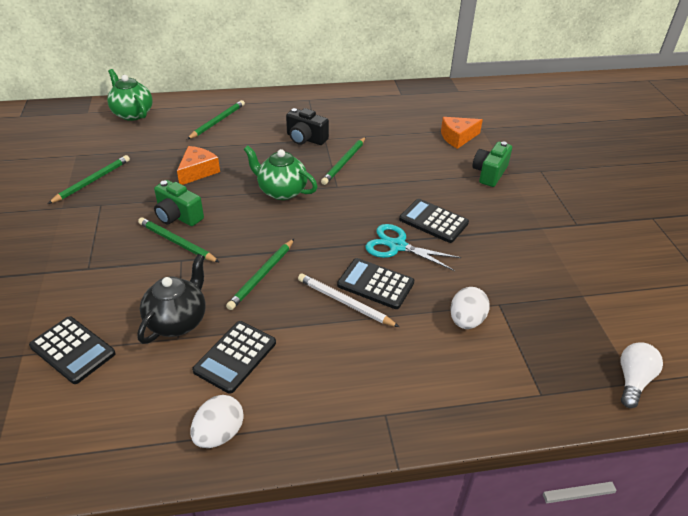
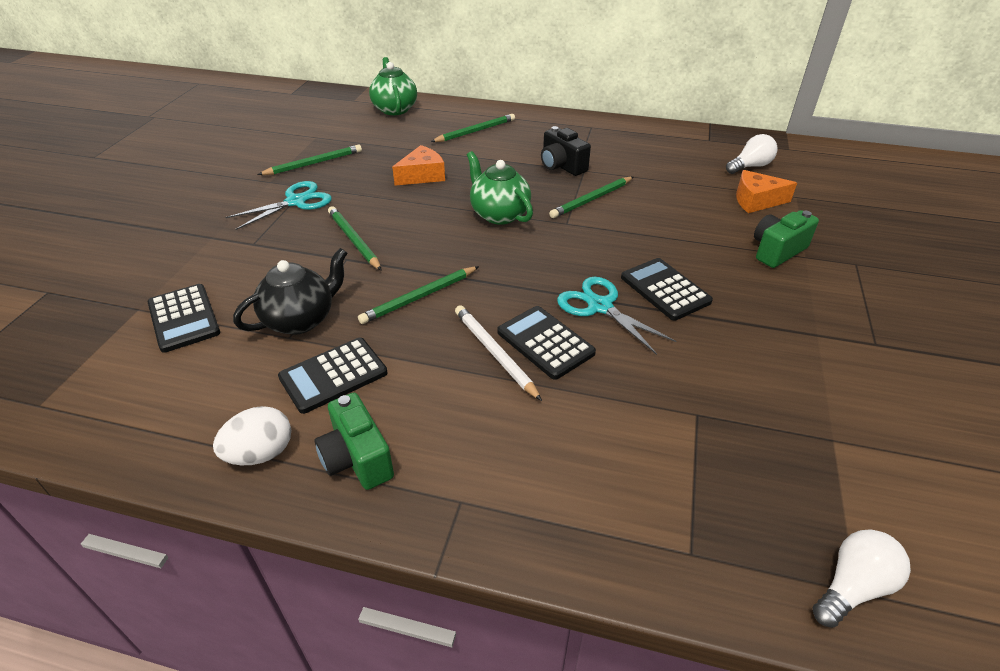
camera: 25 degrees right, 0 degrees up
green camera [154,180,204,226] -> green camera moved to [315,393,394,490]
white egg [450,287,490,329] -> none
none -> turquoise scissors [225,181,332,230]
none -> white light bulb [726,134,778,174]

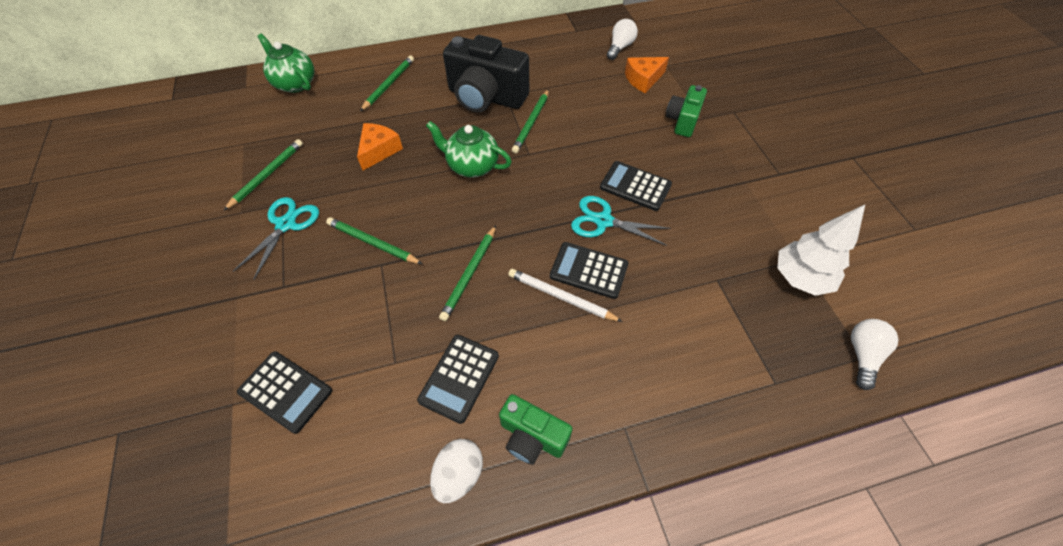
camera: 30 degrees left, 15 degrees up
black teapot [233,248,347,335] -> none
black camera [541,126,591,176] -> black camera [443,35,529,112], size x1.79
none -> white tree [778,205,865,296]

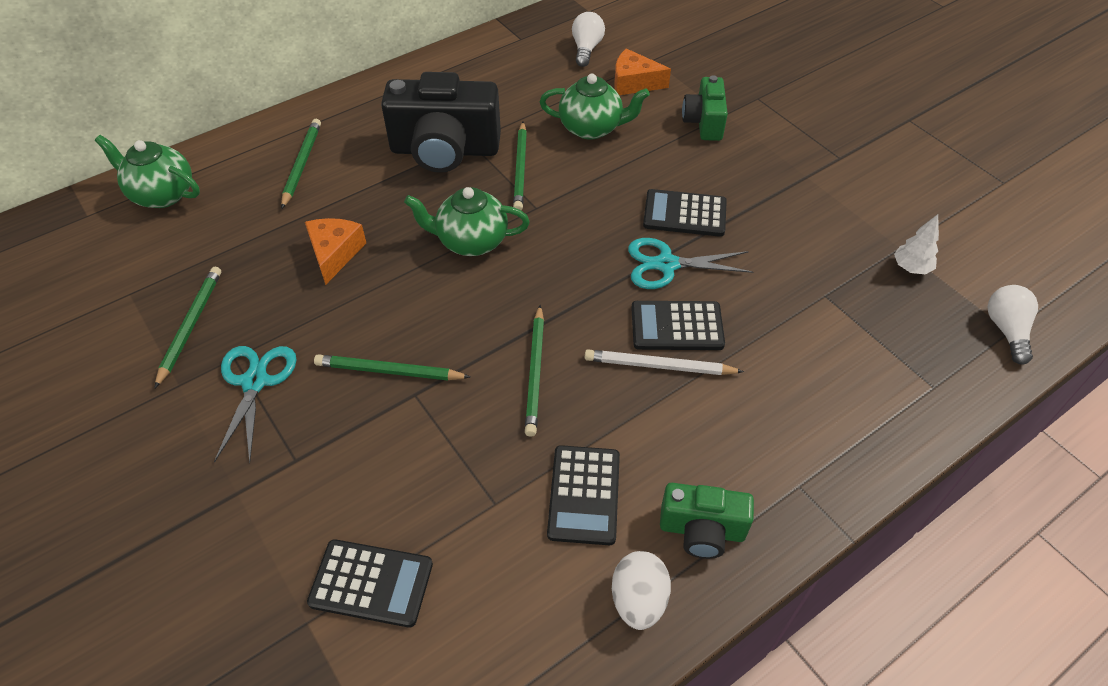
camera: 20 degrees left, 5 degrees down
orange cheese [625,57,669,93] -> orange cheese turned 60 degrees clockwise [614,48,671,95]
white tree [778,205,865,296] -> white tree [894,214,939,274], size x0.55
none -> green teapot [540,74,650,140]

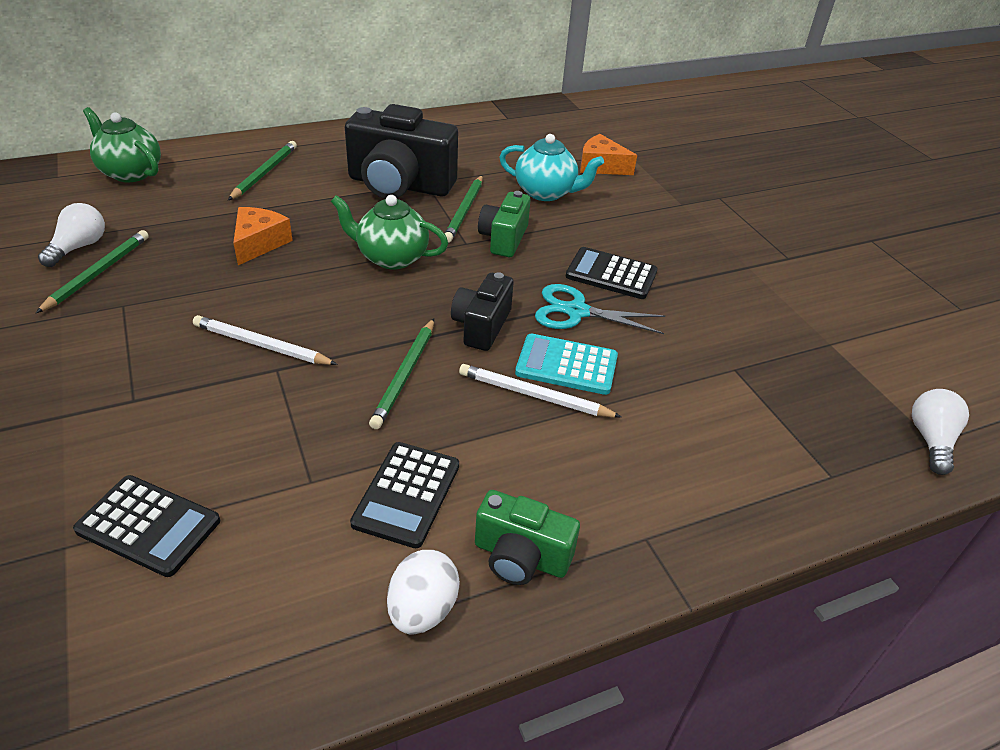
camera: 10 degrees right, 10 degrees down
turquoise scissors [214,346,297,463] -> none
green pencil [314,354,470,380] -> white pencil [193,315,338,365]
green teapot [540,74,650,140] -> turquoise teapot [499,134,604,201]
white light bulb [572,12,605,67] -> white light bulb moved to [38,203,105,267]
black calculator [631,301,725,350] -> turquoise calculator [515,333,618,395]
green camera [682,75,728,141] -> green camera moved to [478,191,531,257]
white tree [894,214,939,274] -> none
none -> black camera [451,272,514,351]

